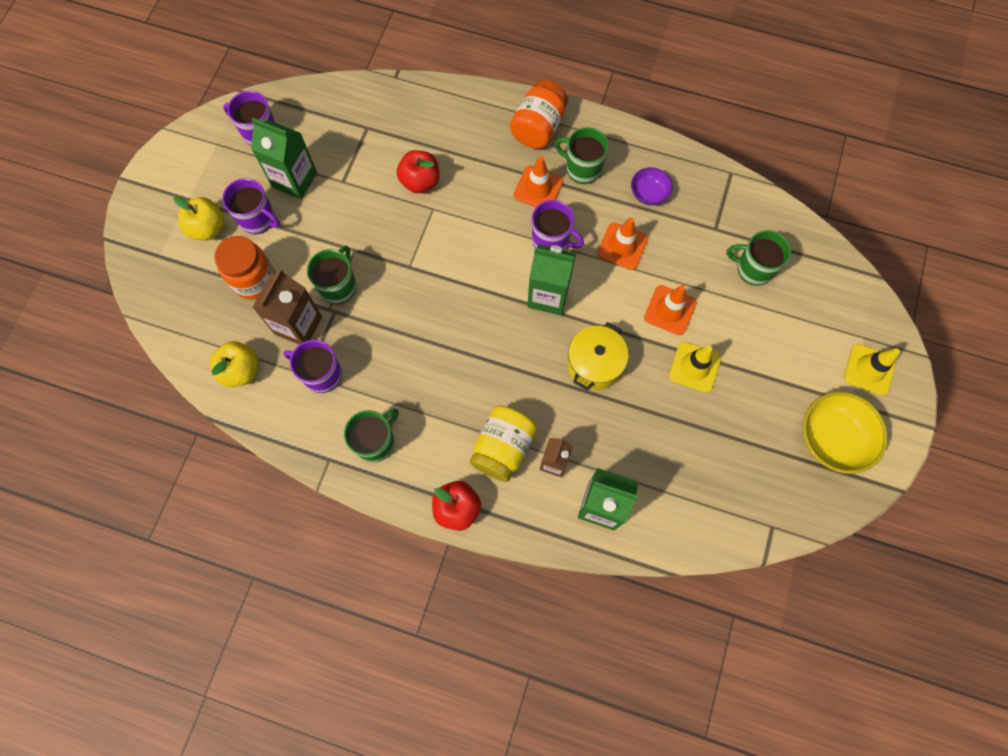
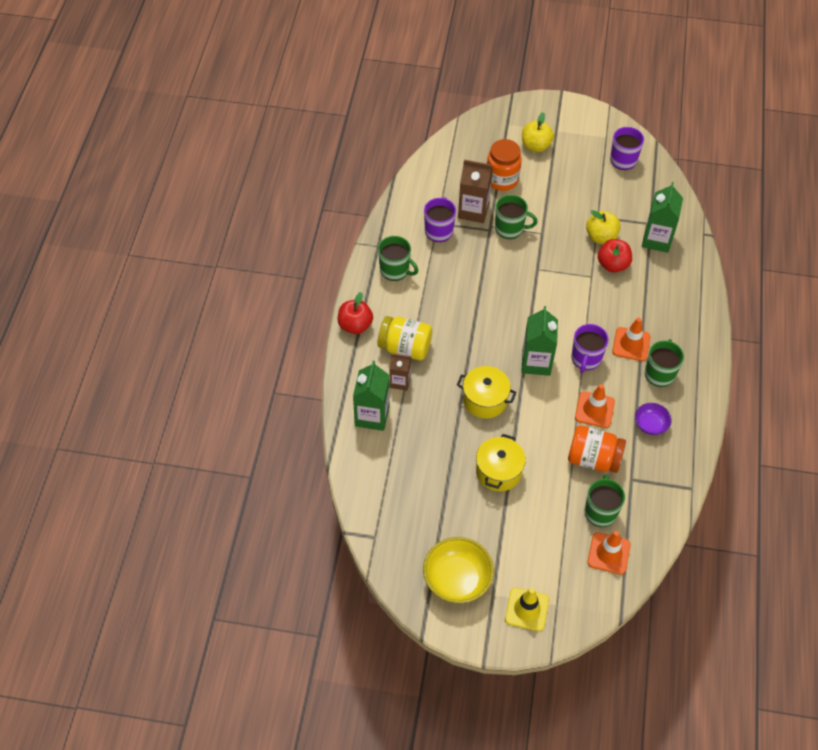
camera: 80 degrees right, 15 degrees down
yellow apple [210,341,258,387] -> yellow apple moved to [586,210,620,244]
purple mug [222,178,280,234] -> none
green carton [251,118,317,199] -> green carton moved to [642,182,683,253]
orange jar [510,79,568,149] -> orange jar moved to [568,425,626,473]
orange traffic cone [644,285,697,335] -> orange traffic cone moved to [587,531,631,575]
yellow traffic cone [669,342,721,393] -> yellow pot [476,434,526,491]

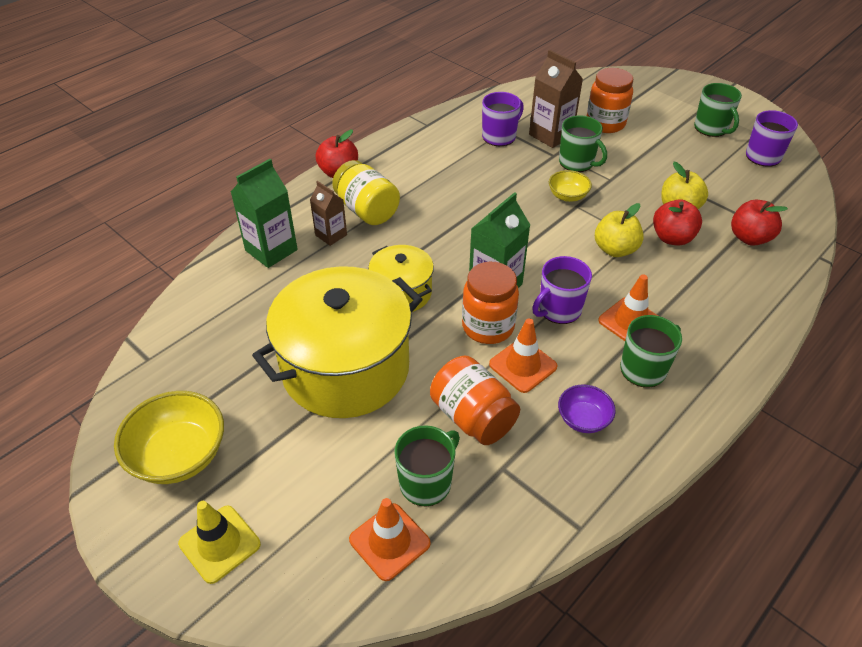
camera: 35 degrees right, 10 degrees down
green mug [378,236,418,281] -> green mug moved to [694,83,742,137]
yellow pot [476,434,526,491] -> yellow pot [252,266,422,418], size x1.94
yellow apple [522,112,554,152] -> yellow apple moved to [595,203,644,257]
green carton [642,182,683,253] -> red apple [731,200,788,246]
none -> orange jar [462,262,519,344]
none -> yellow bowl [549,170,592,202]

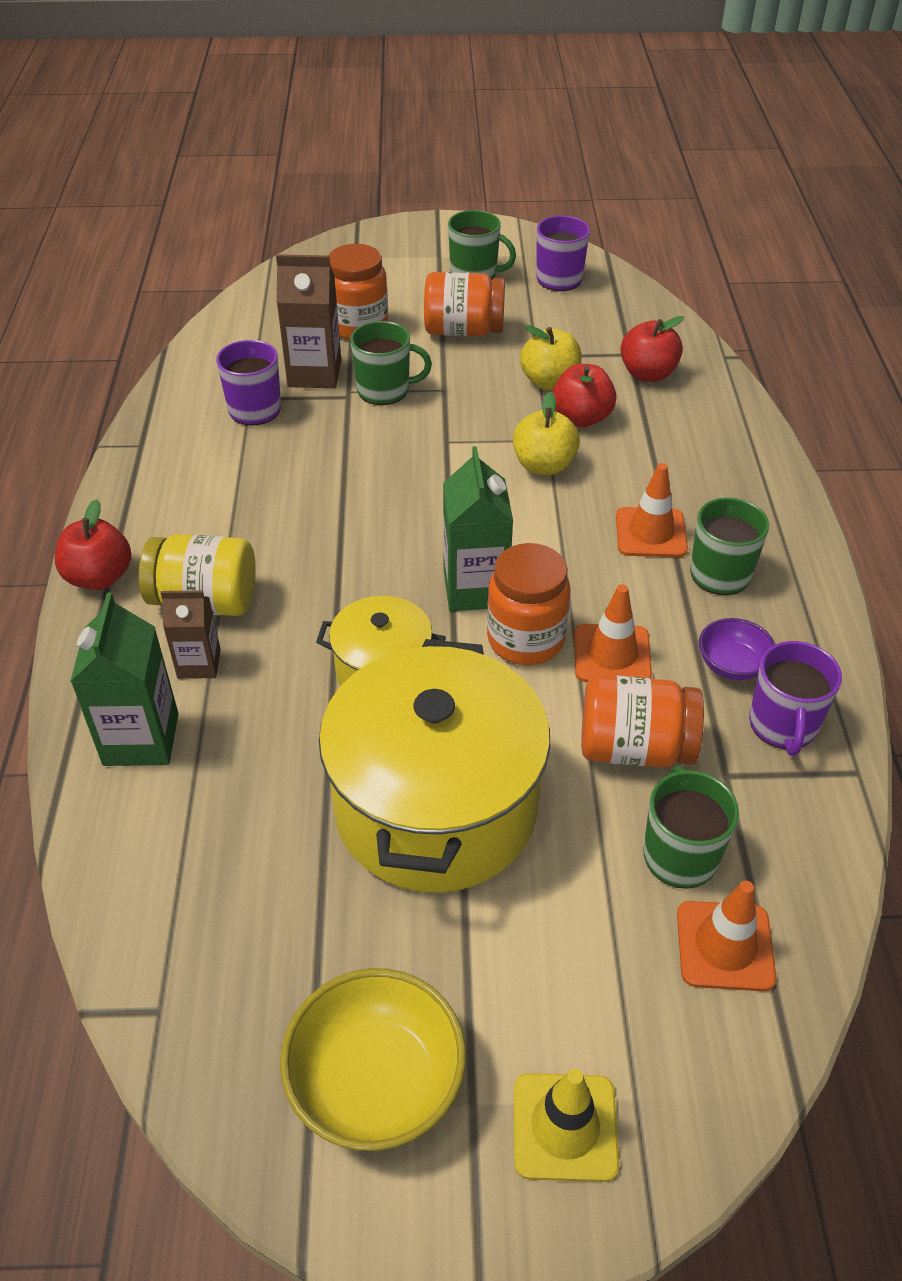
camera: 45 degrees left, 0 degrees up
purple mug [532,256,592,324] -> purple mug moved to [749,641,842,756]
yellow bowl [549,170,592,202] -> none
none -> orange jar [424,272,505,336]

